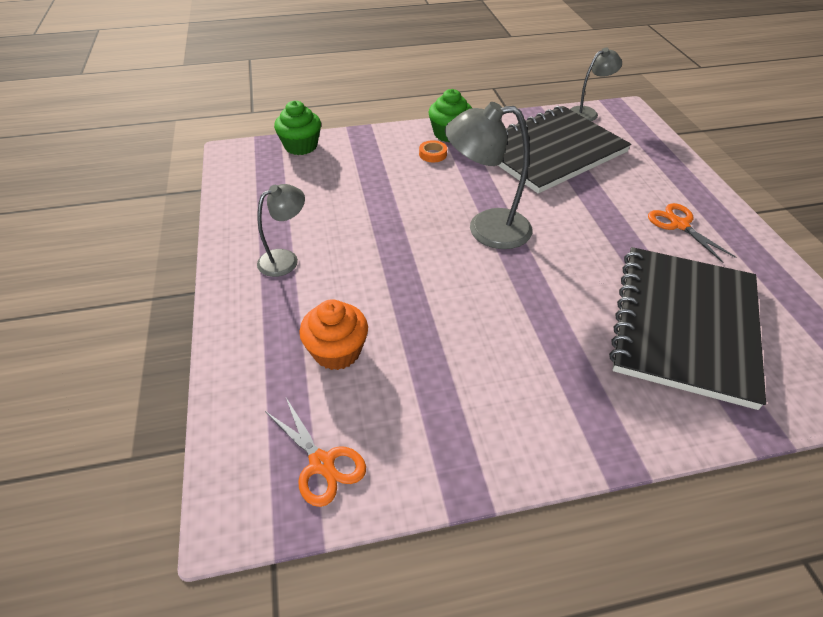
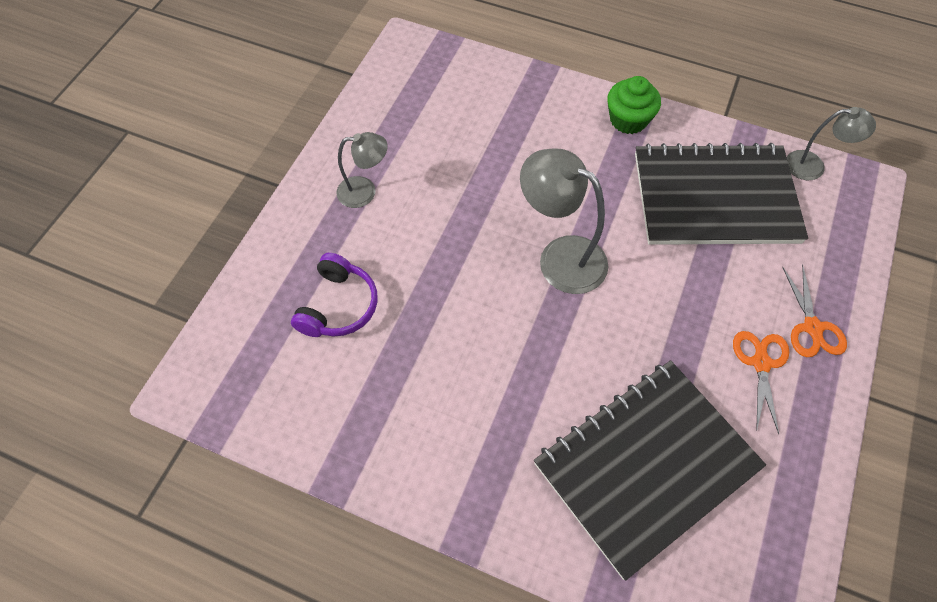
camera: 35 degrees right, 15 degrees up
orange scissors [265,398,366,507] -> orange scissors moved to [782,265,847,357]
green cupcake [274,101,321,155] -> none
orange cupcake [299,299,368,370] -> purple headphones [291,253,378,337]
orange tape [419,140,447,162] -> none

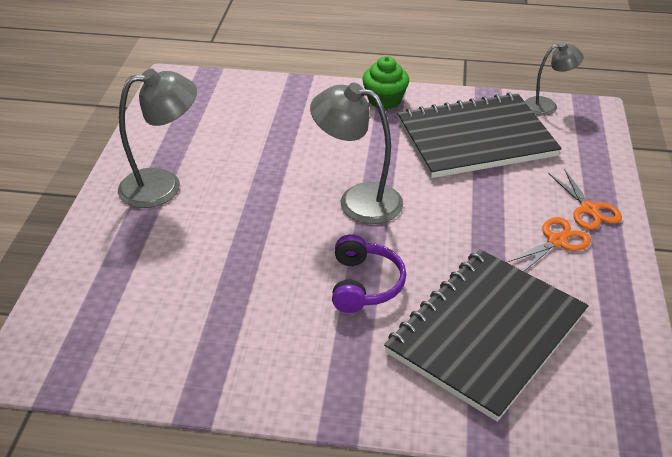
camera: 15 degrees left, 20 degrees down
purple headphones [291,253,378,337] -> purple headphones moved to [332,234,406,313]
grey lamp [336,132,388,208] -> grey lamp [118,69,197,208], size x1.65
orange scissors [733,331,789,434] -> orange scissors turned 60 degrees clockwise [506,217,591,271]

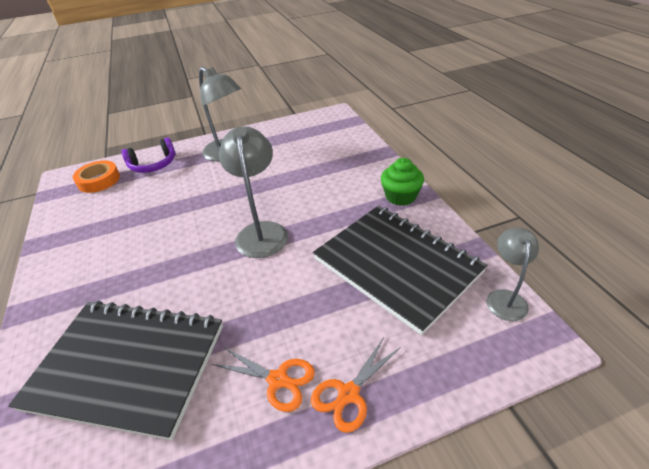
camera: 65 degrees right, 0 degrees up
purple headphones [332,234,406,313] -> purple headphones moved to [122,137,176,173]
grey lamp [525,42,584,116] -> grey lamp turned 135 degrees counterclockwise [487,228,539,321]
none -> orange tape [73,160,120,193]

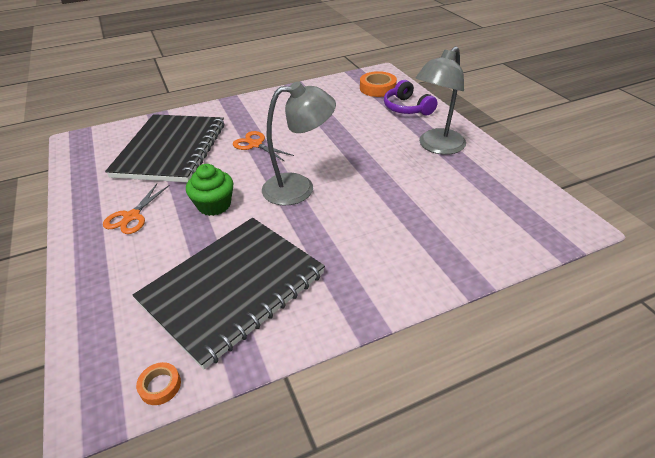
camera: 85 degrees right, 0 degrees up
orange scissors [311,337,401,433] -> orange scissors moved to [233,131,294,161]
green cupcake [381,158,424,206] -> green cupcake moved to [186,164,233,216]
grey lamp [487,228,539,321] -> orange tape [136,362,181,405]

